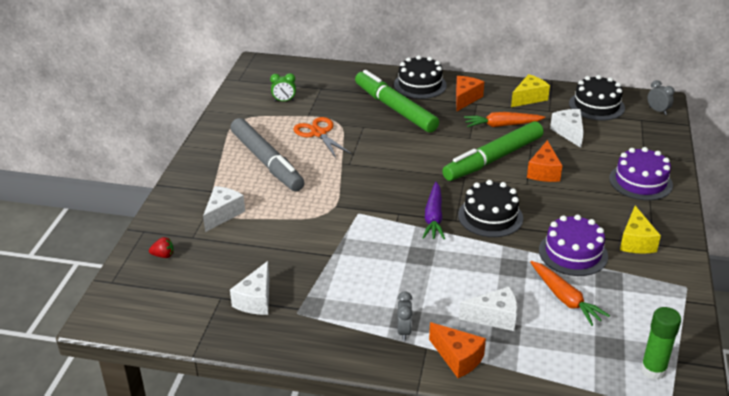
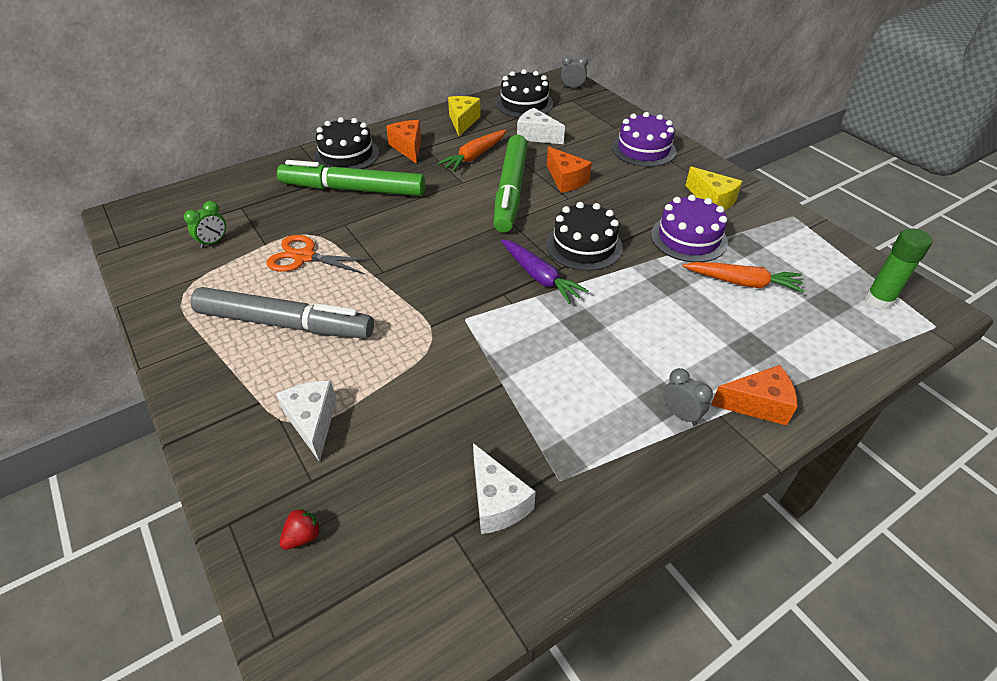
camera: 45 degrees left, 10 degrees up
white cheese [459,287,517,331] -> none

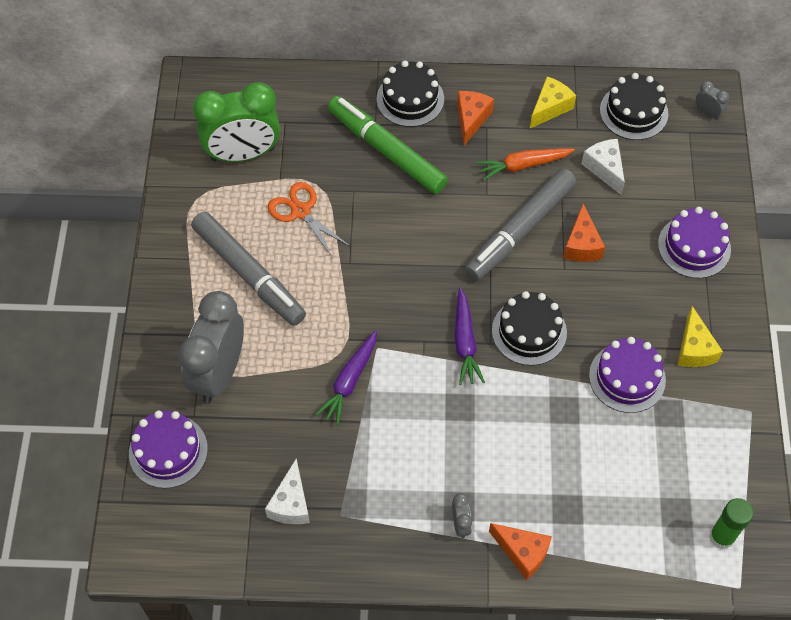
camera: 35 degrees right, 15 degrees up
green clock [184,201,226,248] -> green clock [193,82,280,162], size x2.48
white cheese [276,381,337,462] -> grey clock [178,291,244,403]
red strawberry [279,508,321,550] -> purple cake [129,411,208,488]
green marker [493,135,528,233] -> grey marker [465,169,576,281]
orange carrot [682,262,804,292] -> none
none -> purple carrot [315,330,377,425]

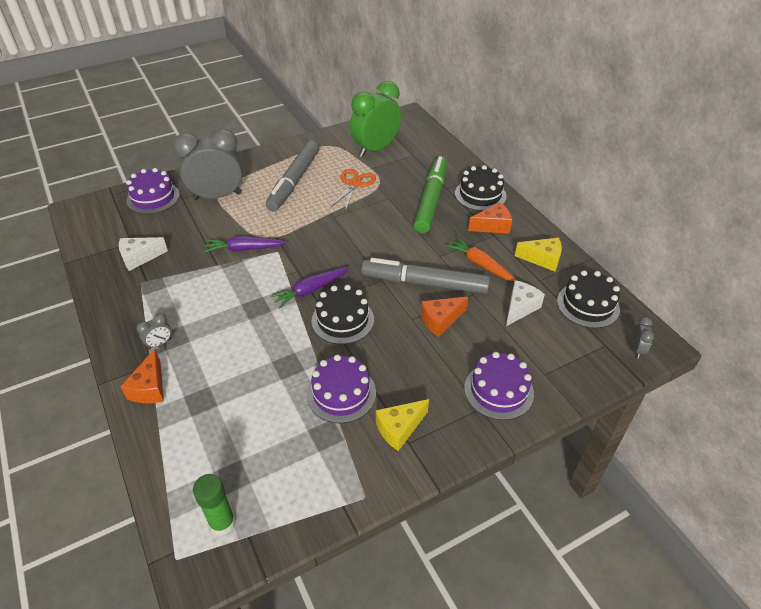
camera: 60 degrees right, 15 degrees down
green clock [193,82,280,162] -> green clock turned 90 degrees clockwise [350,81,401,157]

